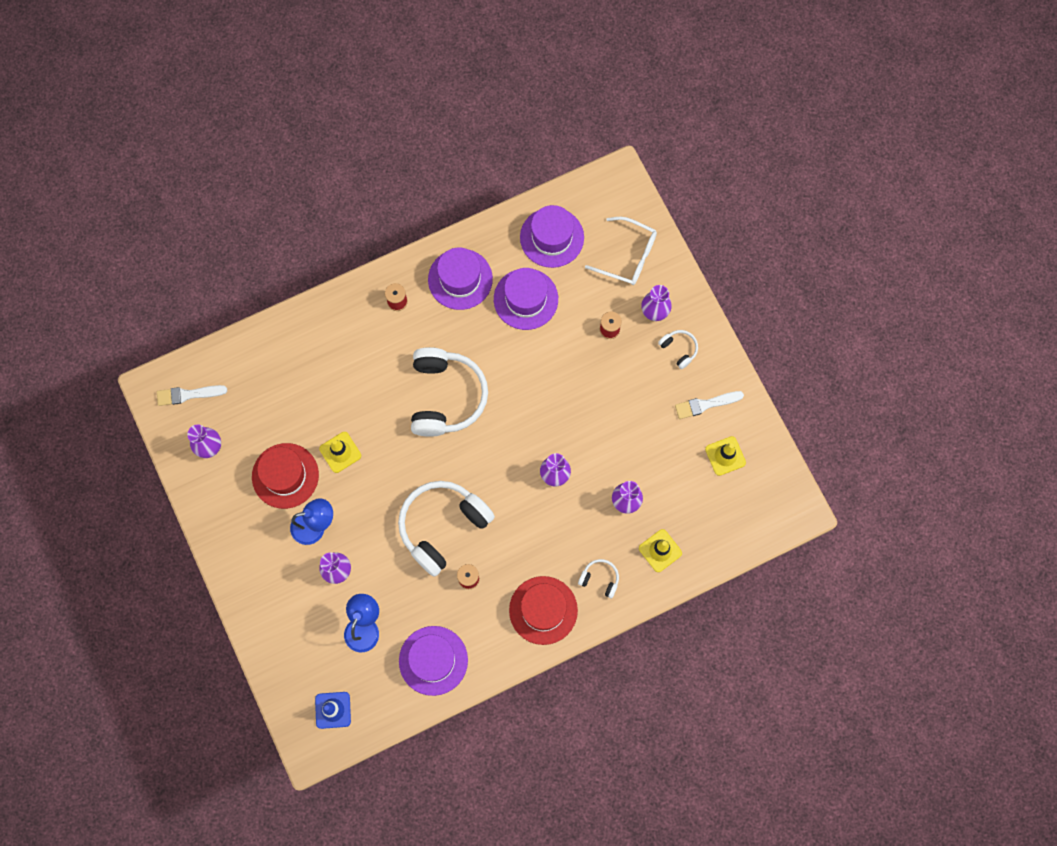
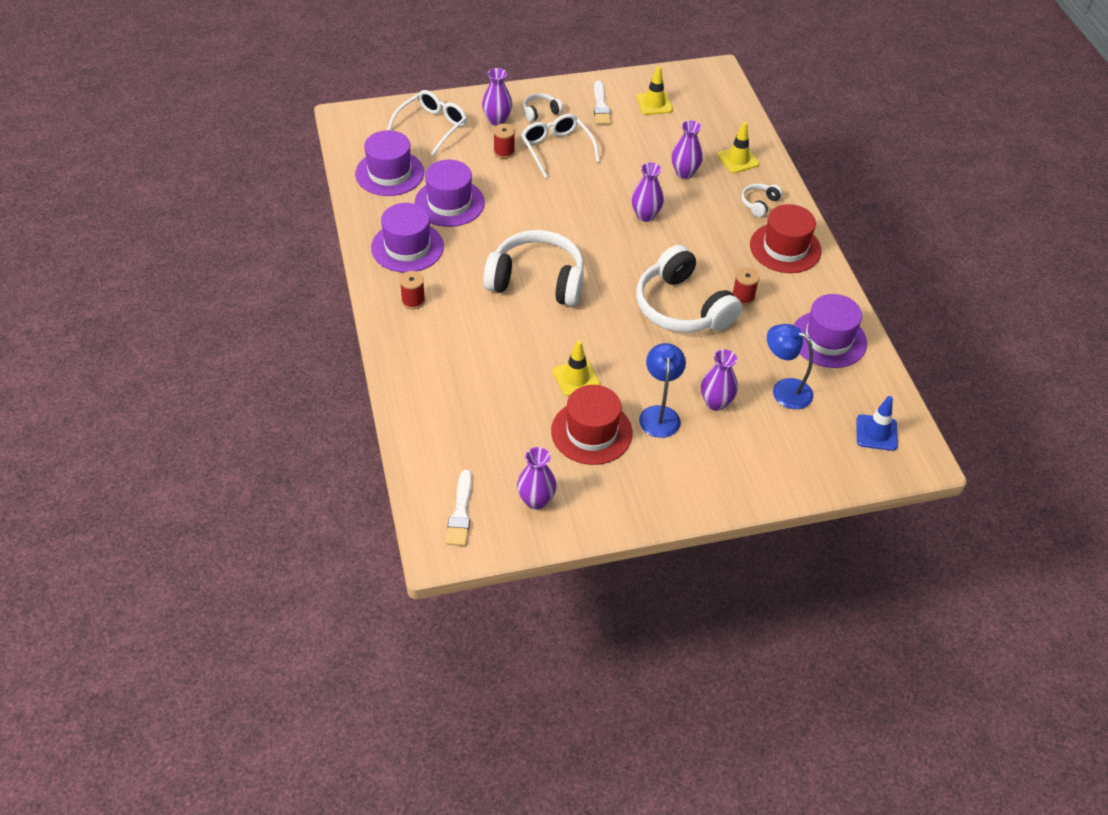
camera: 80 degrees left, 25 degrees down
none -> white glasses [521,114,600,178]

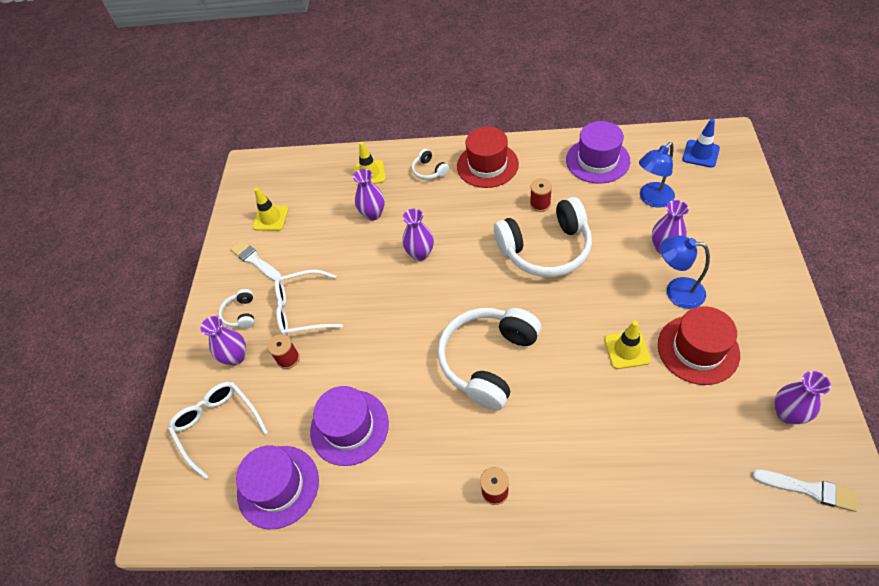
camera: 65 degrees left, 5 degrees up
purple hat [371,203,444,273] -> none
white brush [594,80,611,125] -> white brush turned 150 degrees counterclockwise [230,240,282,281]

